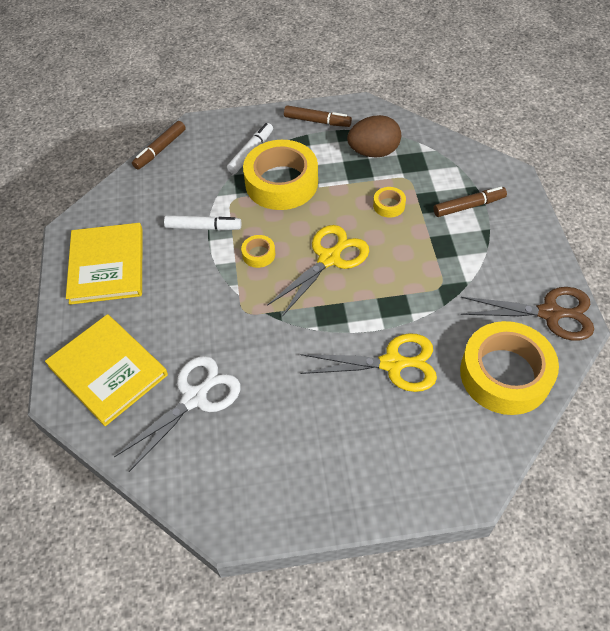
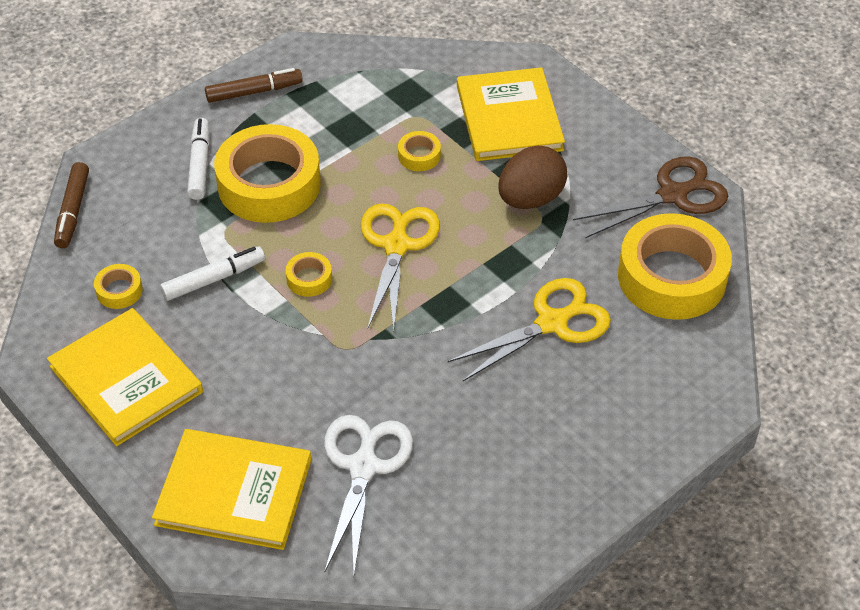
camera: 35 degrees left, 5 degrees down
brown egg [347,115,401,157] -> brown egg moved to [499,146,568,209]
brown marker [433,187,507,217] -> yellow book [457,67,565,161]
none -> yellow tape [94,264,143,309]

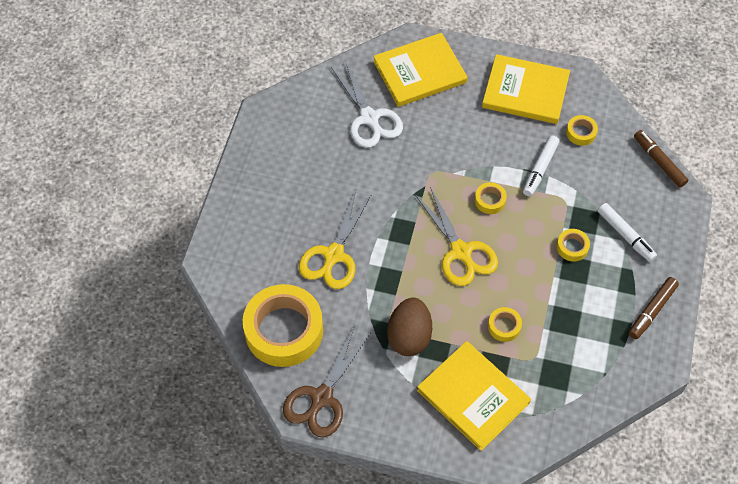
camera: 145 degrees right, 10 degrees up
yellow tape [214,124,321,223] -> yellow tape [557,229,590,262], size x0.42

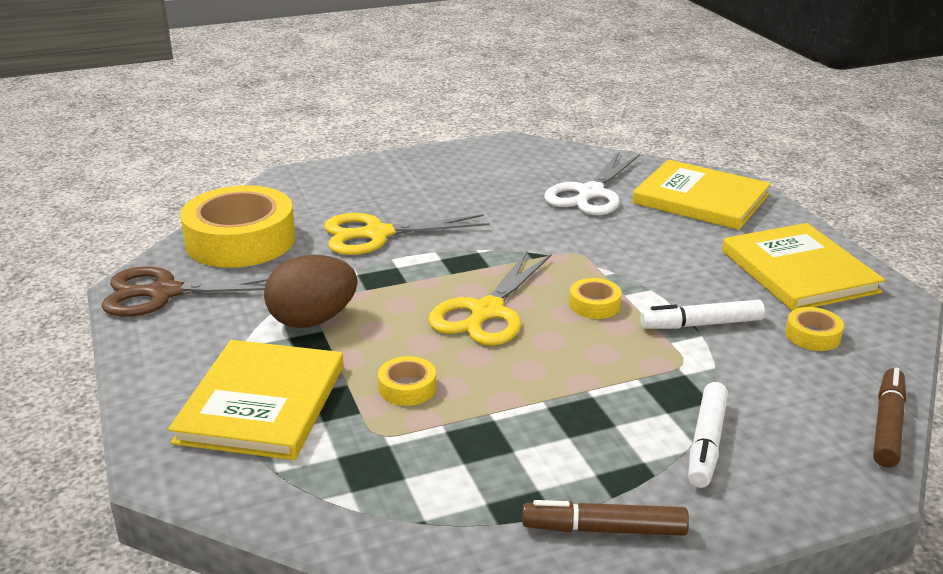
camera: 55 degrees right, 30 degrees down
yellow tape [557,229,590,262] -> none

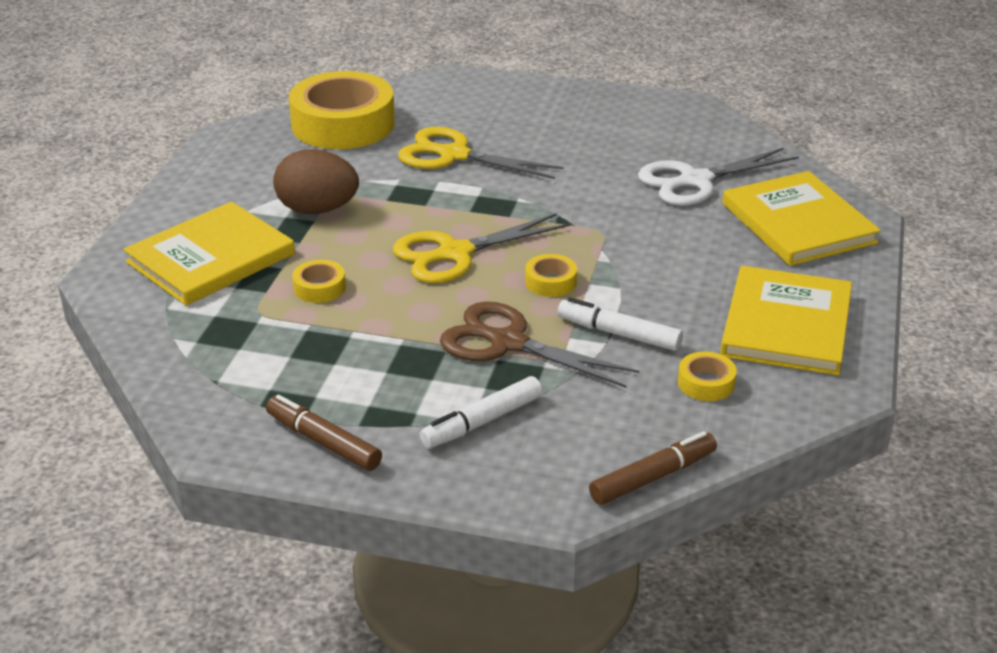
camera: 35 degrees right, 5 degrees up
brown scissors [102,266,269,317] -> brown scissors moved to [440,302,640,388]

